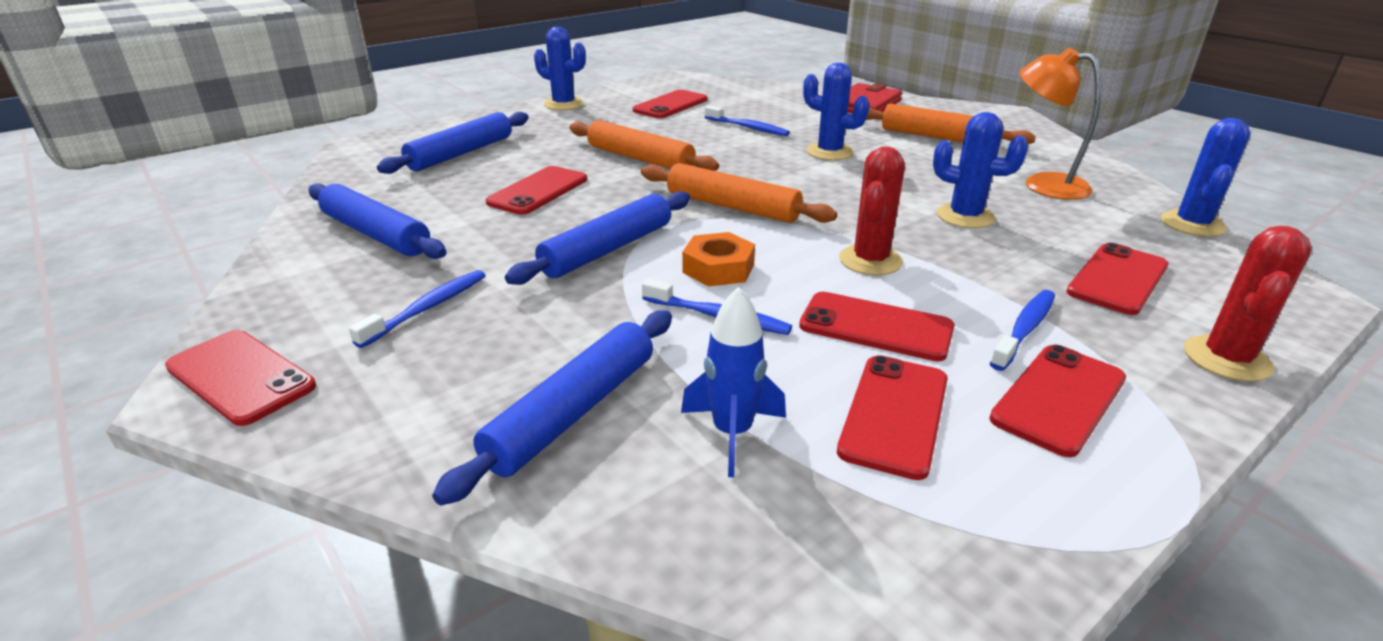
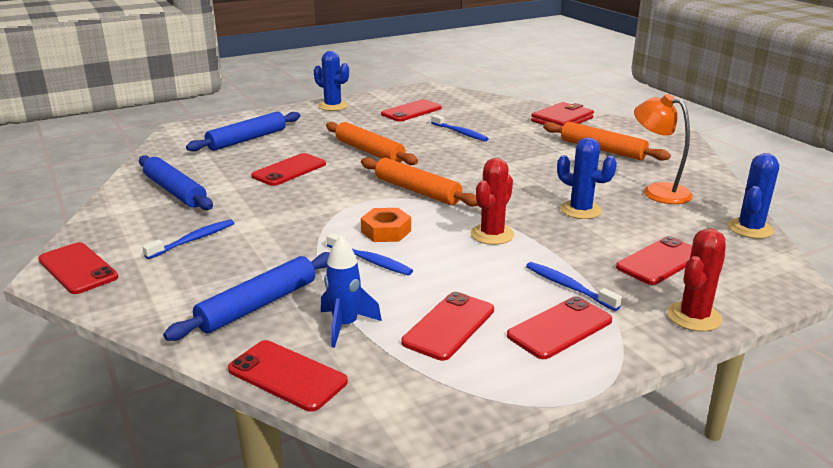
camera: 10 degrees right, 5 degrees down
blue rolling pin [505,191,690,285] -> none
red phone [799,292,955,361] -> red phone moved to [228,340,348,411]
blue cactus [803,63,870,160] -> none
blue toothbrush [990,290,1055,371] -> blue toothbrush turned 90 degrees counterclockwise [526,262,622,311]

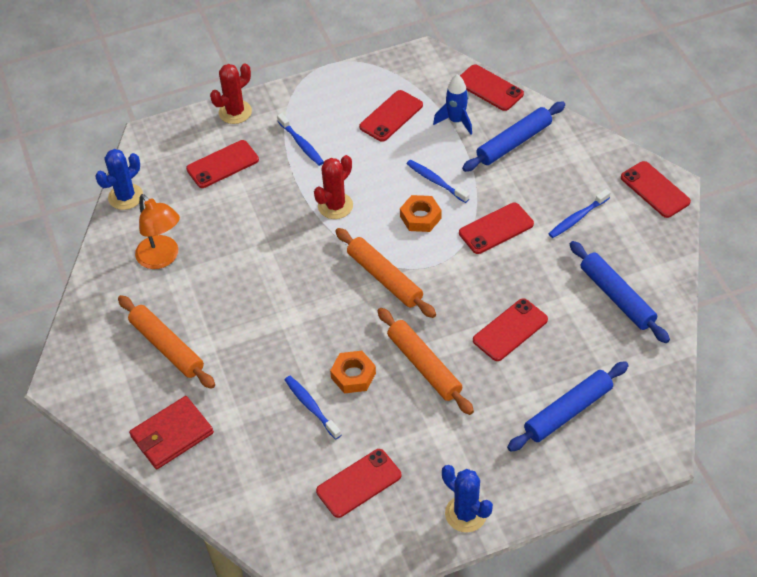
camera: 170 degrees left, 25 degrees up
red phone [507,296,612,359] -> red phone moved to [459,203,534,254]
blue cactus [557,137,617,219] -> none
none -> orange nut [330,351,376,393]

